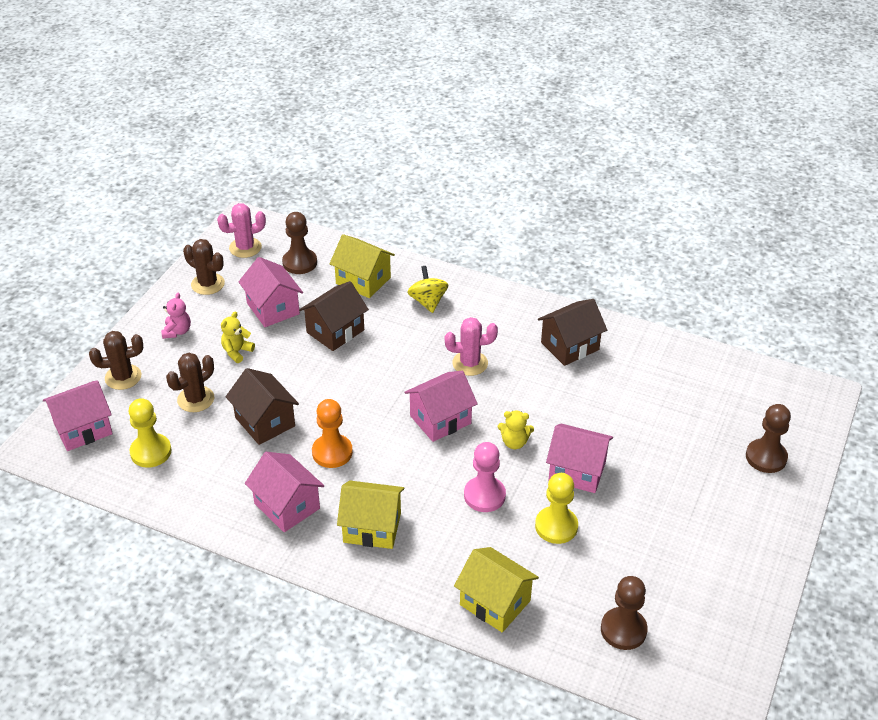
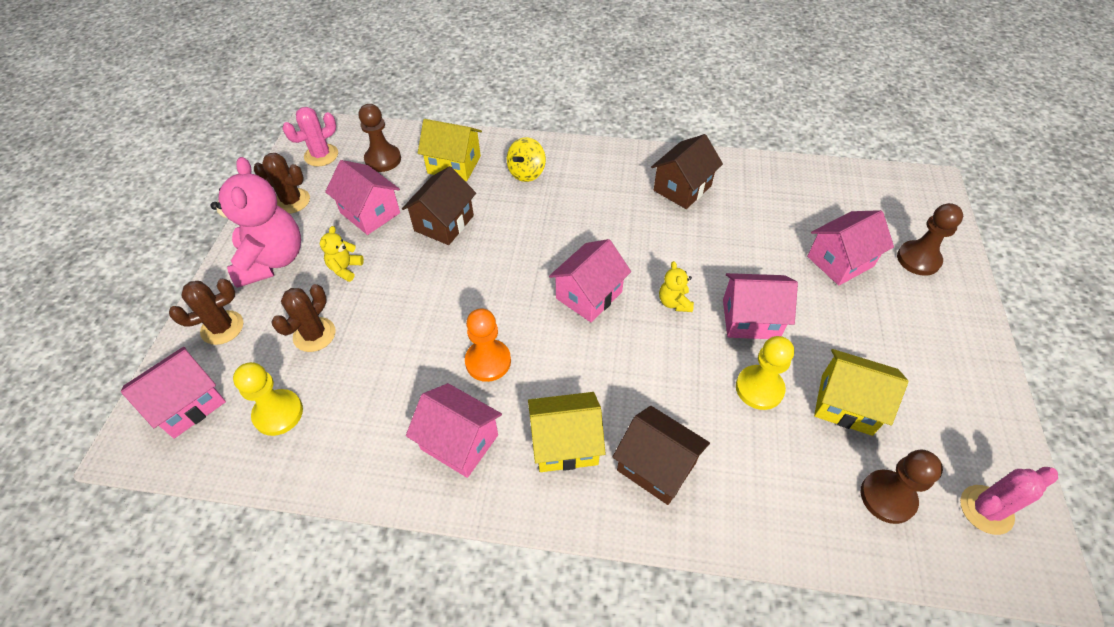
camera: 15 degrees left, 10 degrees up
pink teddy bear [161,292,191,339] -> pink teddy bear [211,157,301,288], size x2.27
brown house [226,368,299,445] -> brown house moved to [613,406,710,505]
yellow spinning top [407,266,449,313] -> yellow spinning top turned 120 degrees counterclockwise [507,137,546,182]
pink cactus [445,317,498,376] -> pink cactus moved to [960,467,1058,535]
yellow house [454,547,539,633] -> yellow house moved to [814,349,908,436]
pink pawn [464,442,506,512] -> none
yellow teddy bear [498,411,534,449] -> yellow teddy bear turned 90 degrees clockwise [659,261,694,312]
none -> pink house [807,210,894,286]

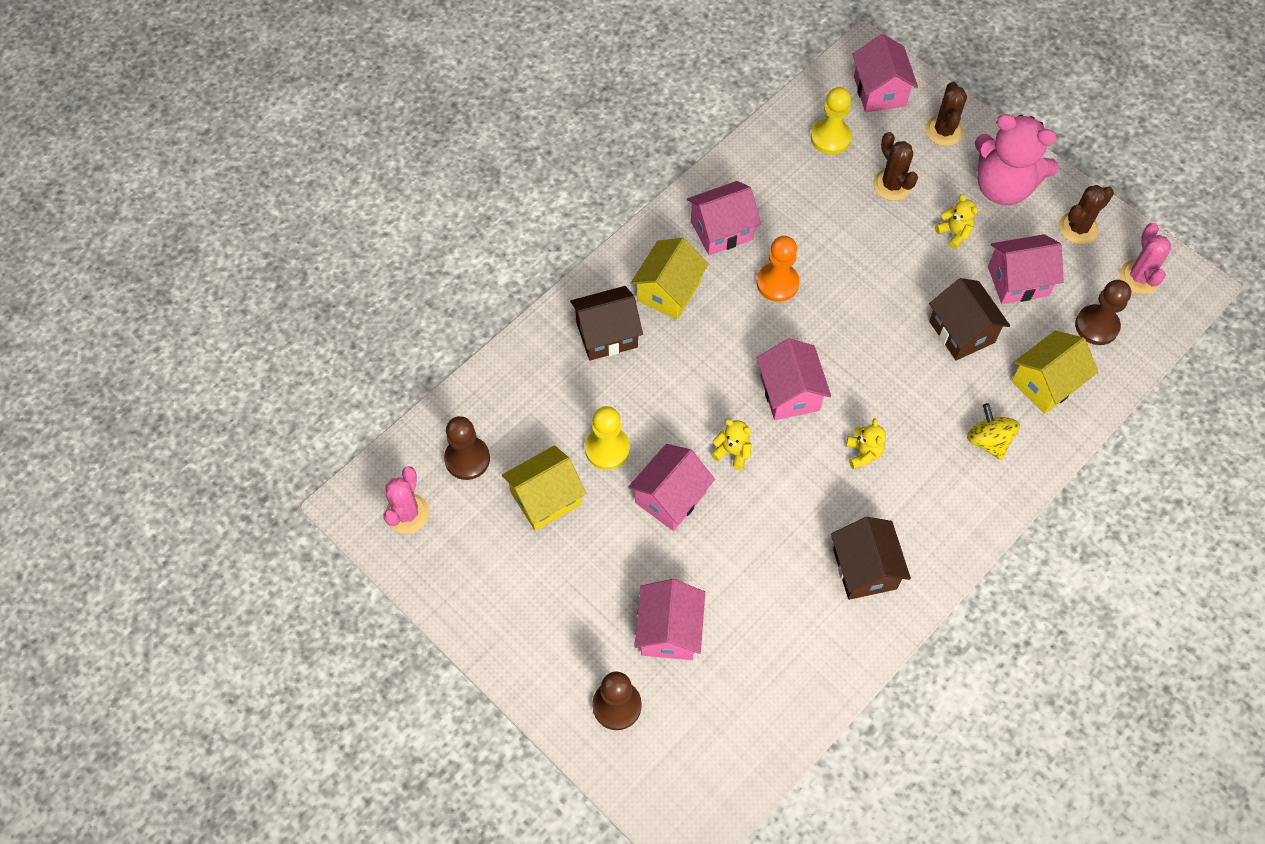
camera: 125 degrees right, 10 degrees up
none -> yellow teddy bear [846,418,886,469]

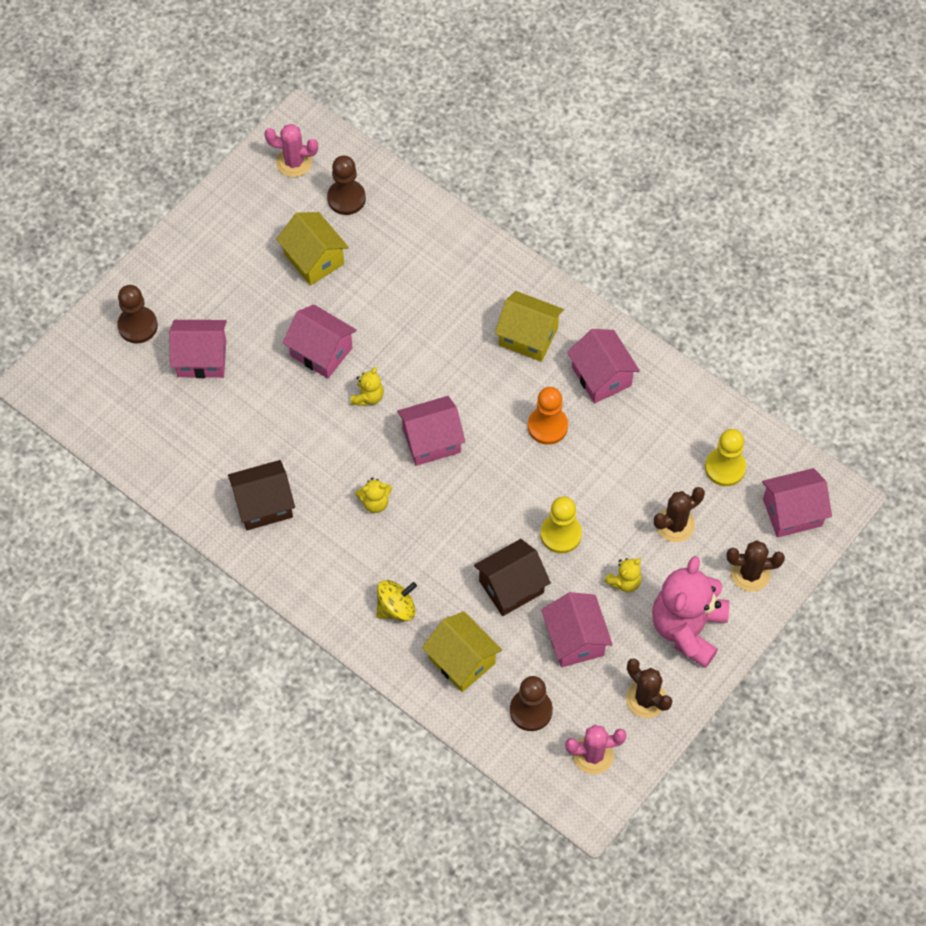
camera: 85 degrees right, 0 degrees up
brown house [570,286,643,361] -> none
yellow pawn [585,406,630,470] -> yellow pawn moved to [540,496,582,554]

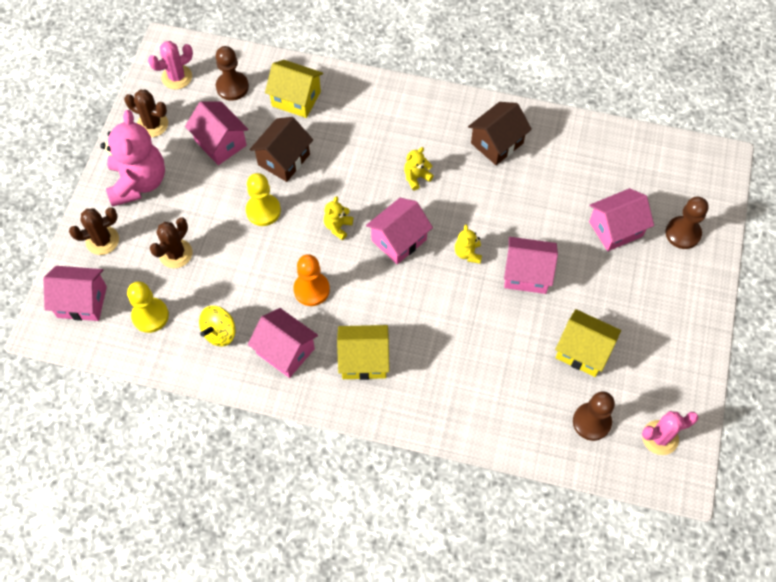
camera: 155 degrees right, 0 degrees up
yellow spinning top [376,580,417,621] -> yellow spinning top moved to [199,306,236,347]
yellow teddy bear [604,558,642,592] -> yellow teddy bear moved to [324,196,353,240]
pink house [762,468,832,538] -> pink house turned 45 degrees clockwise [43,266,107,321]

